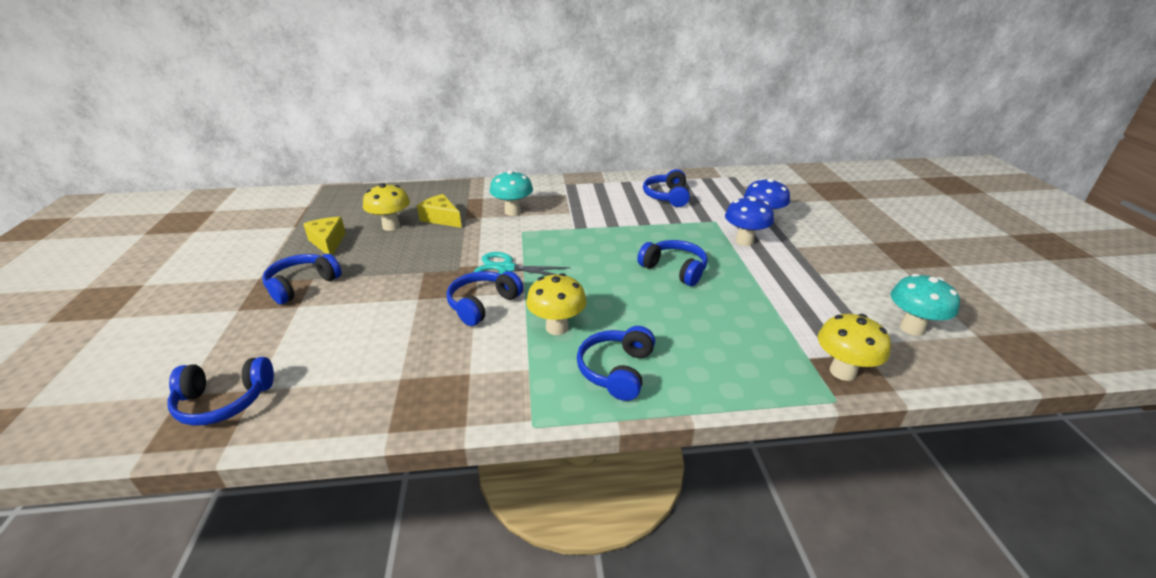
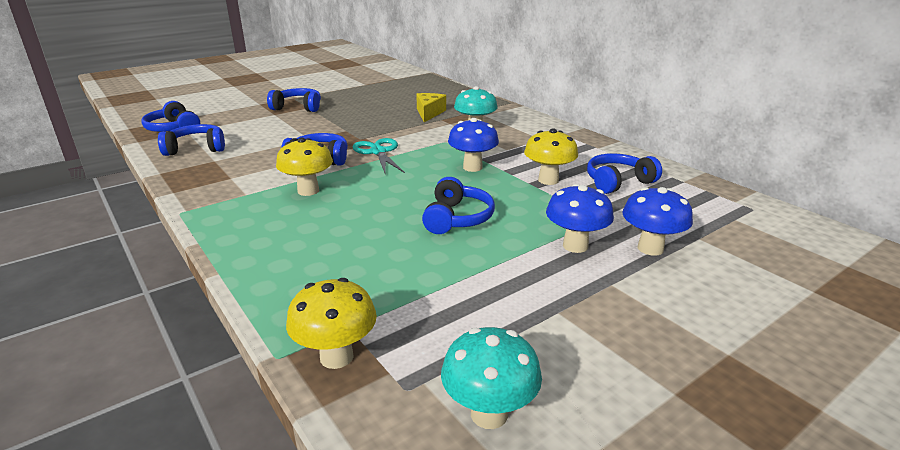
camera: 60 degrees right, 5 degrees down
yellow cheese [303,217,346,255] -> none
yellow mushroom [363,183,410,231] -> yellow mushroom moved to [524,129,578,185]
blue headphones [577,326,655,401] -> blue headphones moved to [158,124,225,156]
none -> blue mushroom [448,118,499,172]

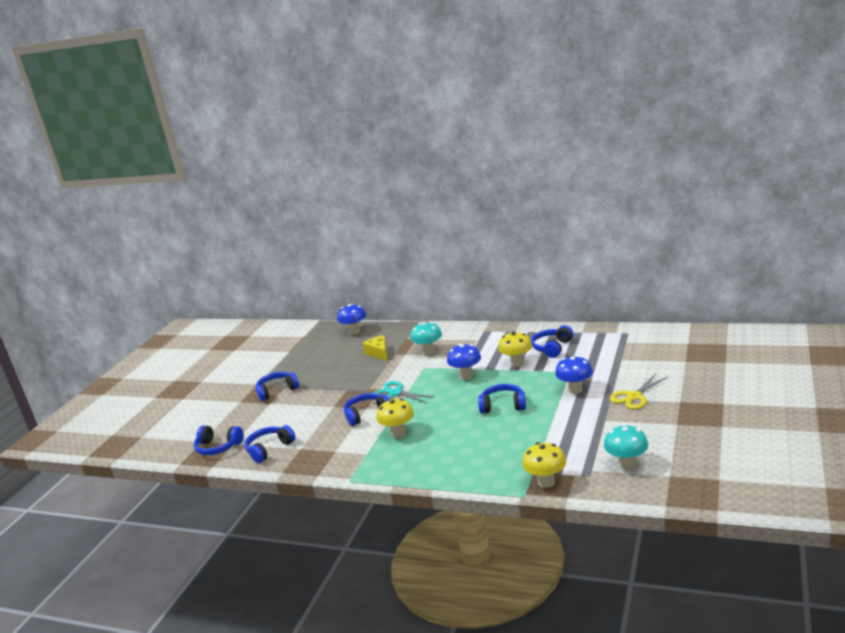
camera: 30 degrees left, 5 degrees down
blue headphones [422,177,495,234] -> blue headphones turned 60 degrees counterclockwise [478,384,526,414]
blue mushroom [622,187,693,256] -> blue mushroom moved to [337,304,366,335]
none -> yellow scissors [610,373,668,409]

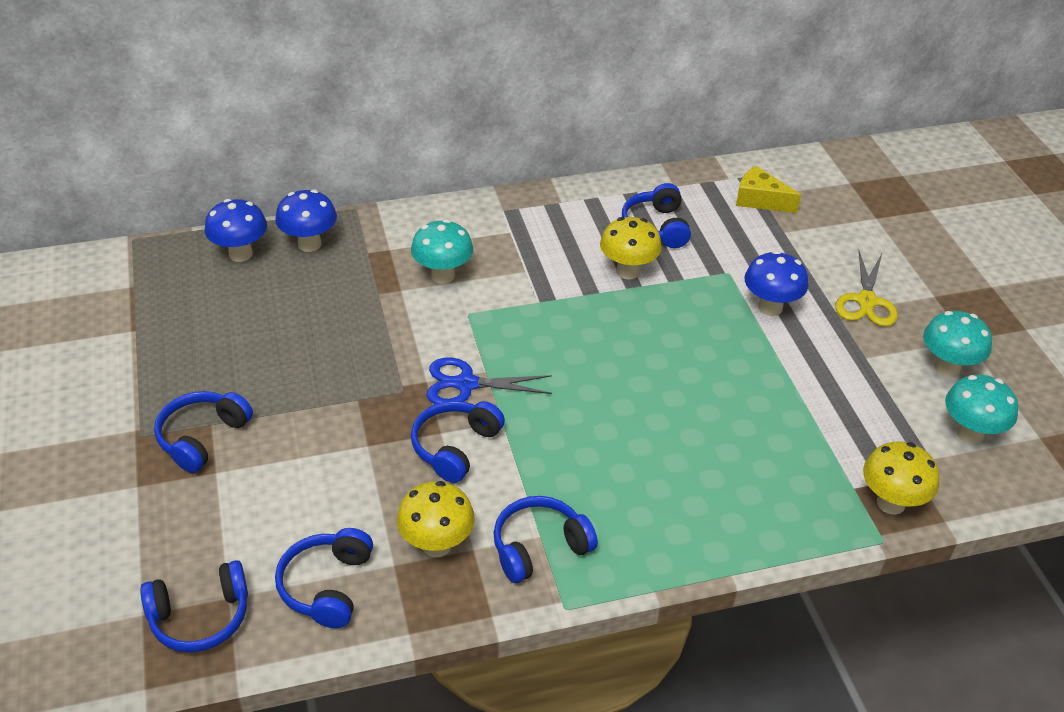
camera: 40 degrees left, 20 degrees up
yellow cheese [362,335,388,361] -> yellow cheese moved to [736,166,801,213]
turquoise scissors [374,381,434,403] -> blue scissors [427,358,552,404]
yellow mushroom [376,399,414,438] -> yellow mushroom moved to [397,481,475,557]
blue mushroom [447,344,481,379] -> blue mushroom moved to [275,189,337,252]
blue headphones [478,384,526,414] -> blue headphones moved to [493,496,598,583]
none -> turquoise mushroom [923,311,992,377]

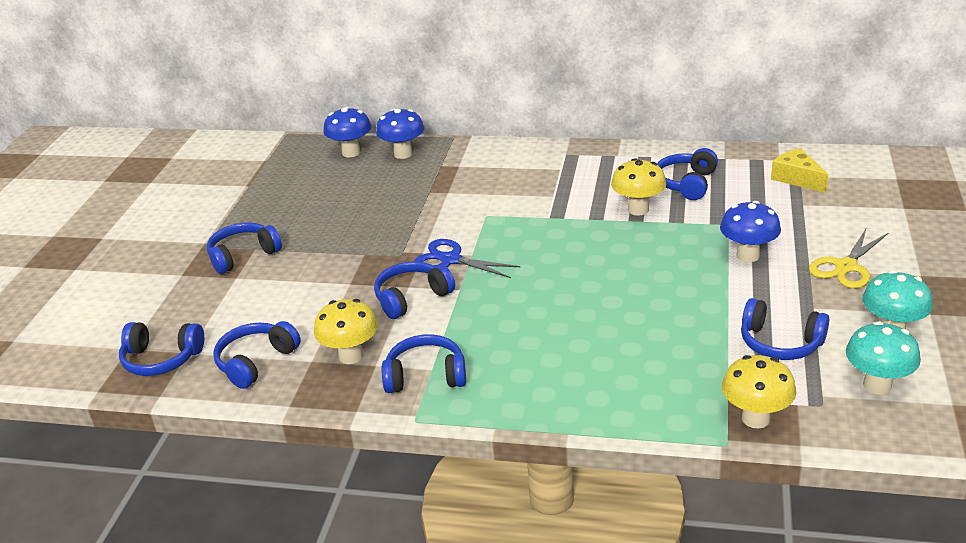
camera: 30 degrees right, 10 degrees down
turquoise mushroom [411,219,473,284] -> none
none -> blue headphones [741,298,829,360]

